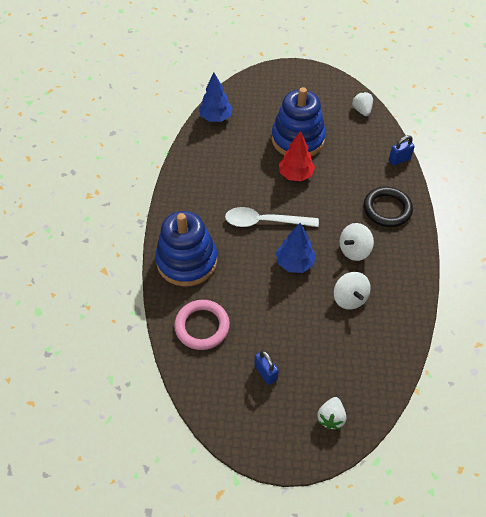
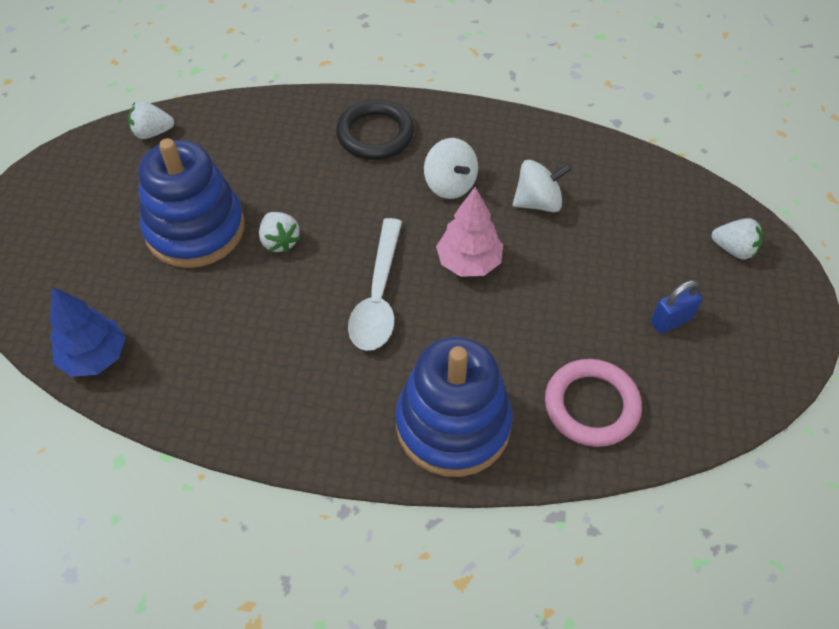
camera: 85 degrees left, 0 degrees up
blue tree [276,223,316,273] -> pink tree [436,187,503,277]
red tree [279,131,315,181] -> white strawberry [259,212,300,253]
blue padlock [389,135,415,165] -> none

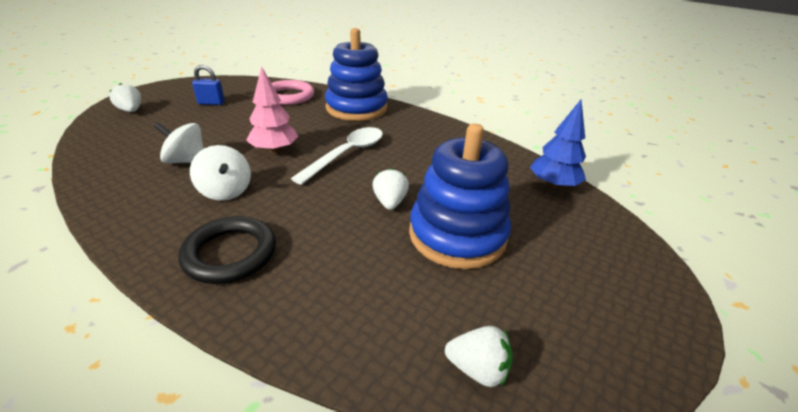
camera: 155 degrees left, 20 degrees down
white spinning top [424,138,478,199] -> white spinning top turned 150 degrees clockwise [190,145,251,201]

